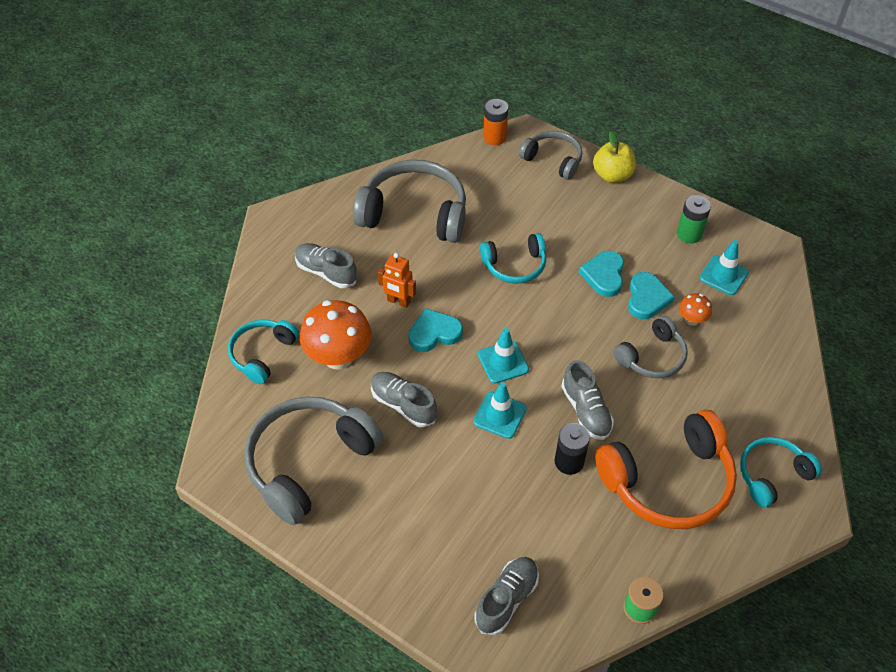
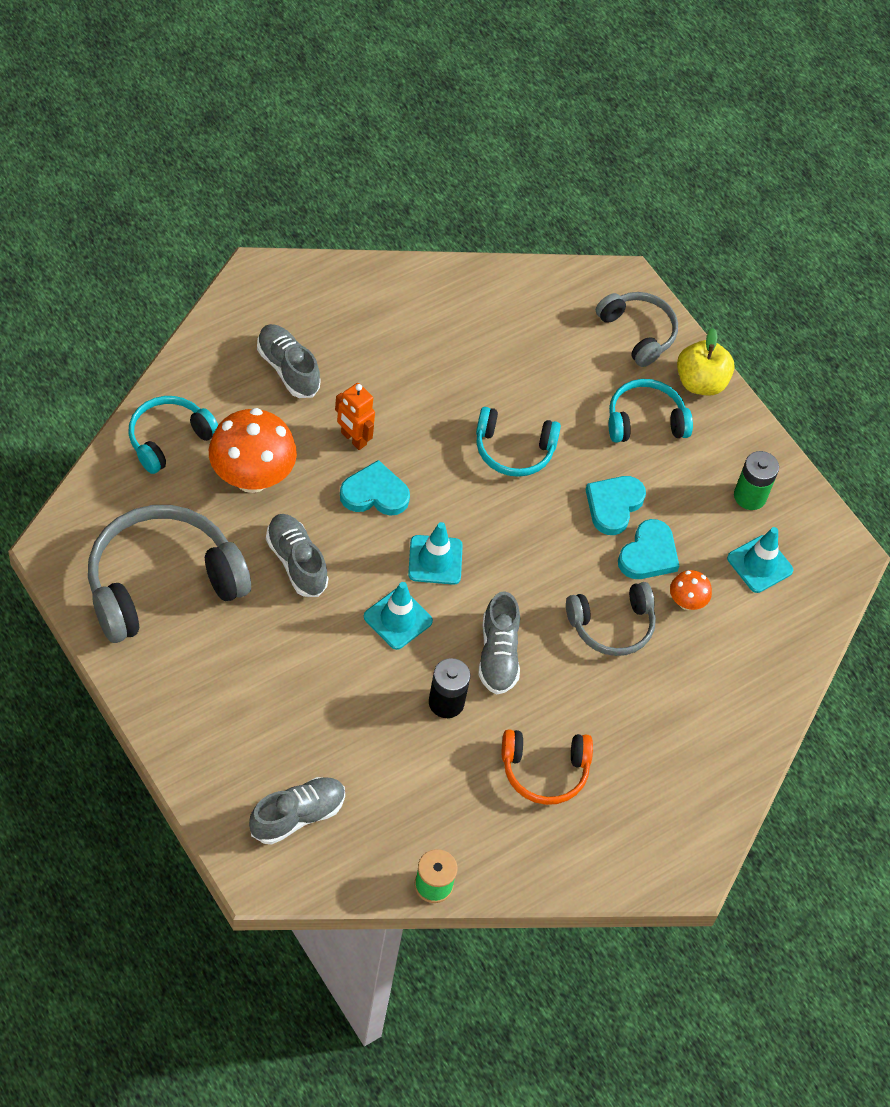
camera: 15 degrees right, 5 degrees up
grey headphones [353,160,466,243] -> none
orange battery [483,99,509,145] -> none
orange headphones [595,410,737,529] -> orange headphones [502,730,593,805], size x0.57
turquoise headphones [740,437,822,508] -> turquoise headphones moved to [609,379,693,443]

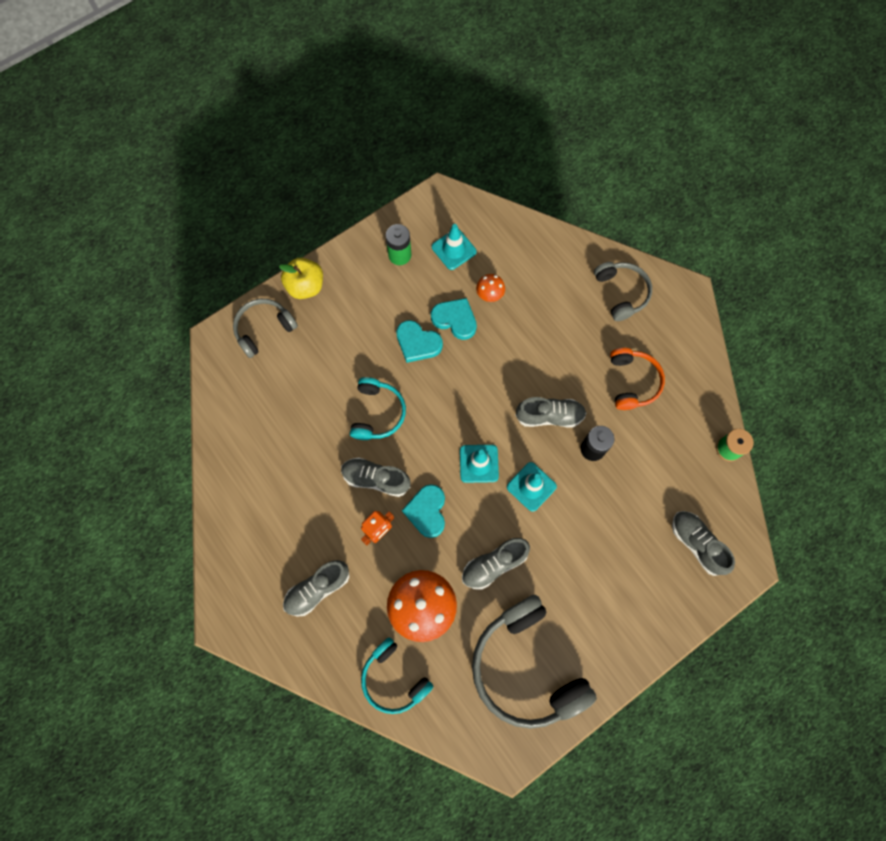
camera: 85 degrees left, 15 degrees up
grey headphones [566,582,656,656] -> grey headphones moved to [594,262,652,321]
turquoise headphones [609,379,693,443] -> none
none -> grey shoe [341,458,411,497]

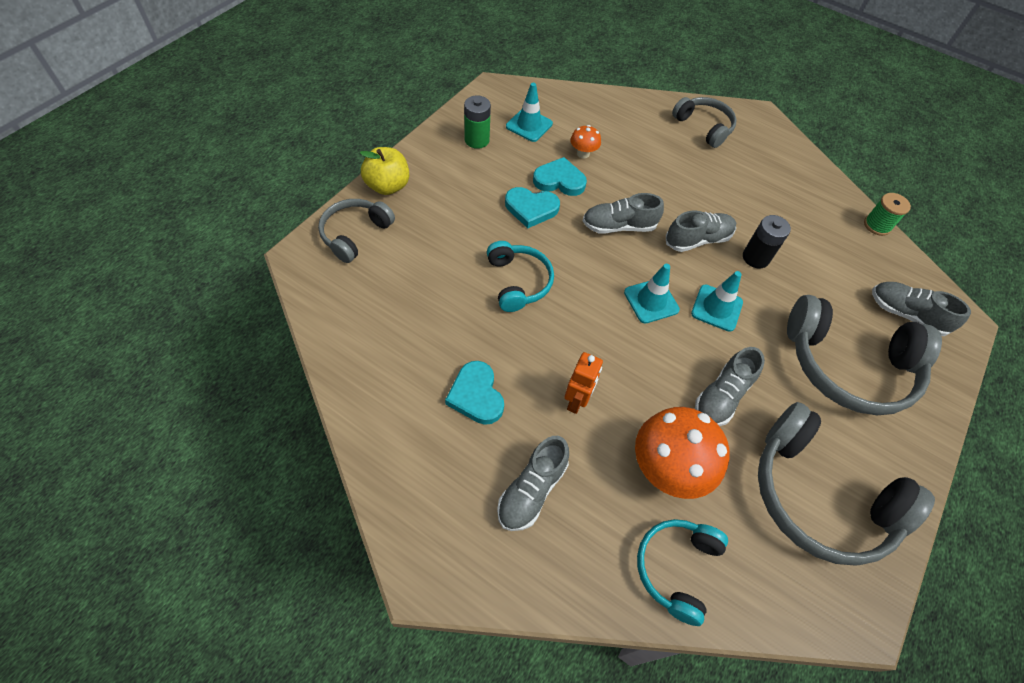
camera: 25 degrees left, 15 degrees down
grey shoe [341,458,411,497] -> grey shoe moved to [583,193,664,234]
turquoise headphones [361,637,434,714] -> turquoise headphones turned 90 degrees clockwise [637,519,728,626]
turquoise heart [402,484,445,538] -> turquoise heart moved to [445,361,504,425]
orange headphones [610,348,665,410] -> none
none -> grey headphones [787,295,942,415]

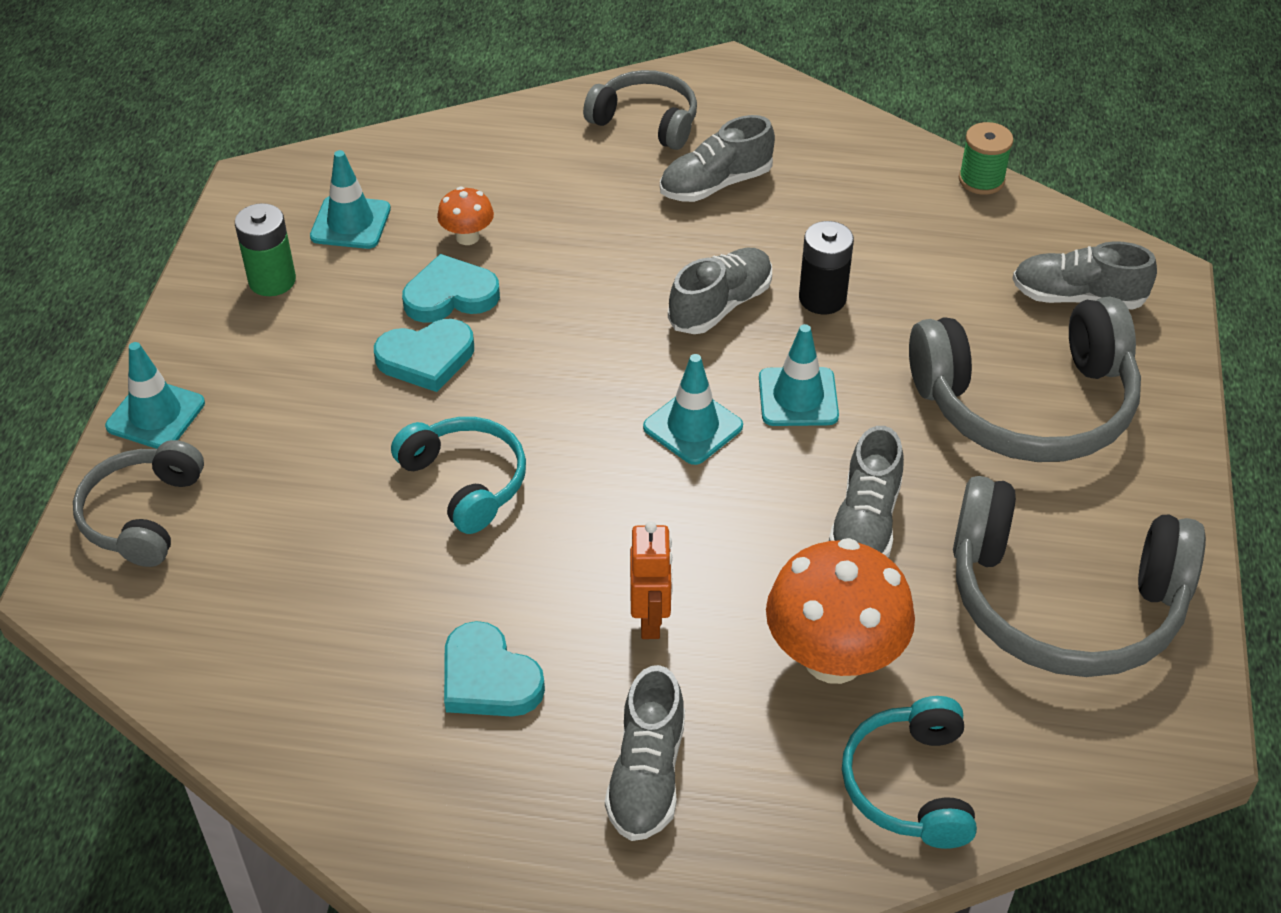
camera: 20 degrees left, 10 degrees down
yellow apple [360,147,409,195] -> turquoise traffic cone [105,342,205,449]
grey shoe [583,193,664,234] -> grey shoe moved to [660,115,775,202]

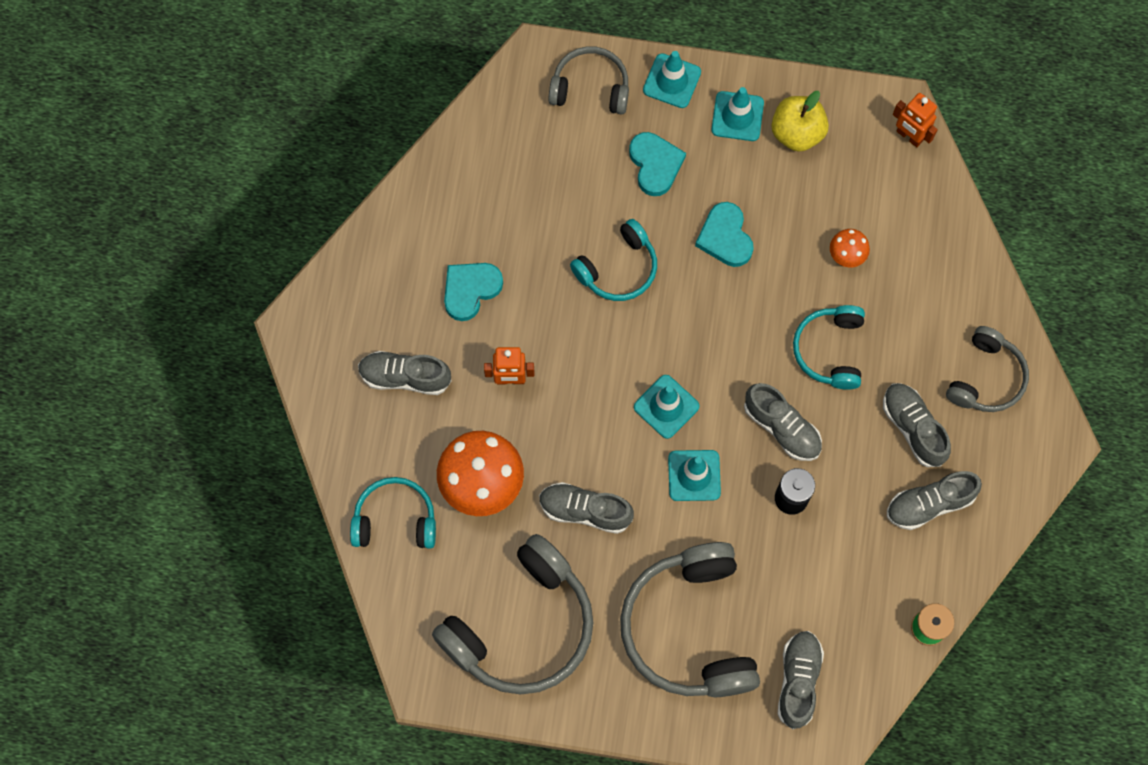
camera: 90 degrees right, 25 degrees up
green battery [235,203,296,296] -> yellow apple [772,91,829,152]
turquoise traffic cone [310,150,391,249] -> turquoise traffic cone moved to [711,87,764,141]
turquoise heart [402,254,500,323] -> turquoise heart moved to [629,132,686,196]
grey headphones [953,476,1206,677] -> grey headphones turned 150 degrees counterclockwise [432,534,593,695]
none -> turquoise headphones [793,305,865,390]
none -> grey shoe [887,471,982,530]
none -> orange robot [893,93,938,147]

